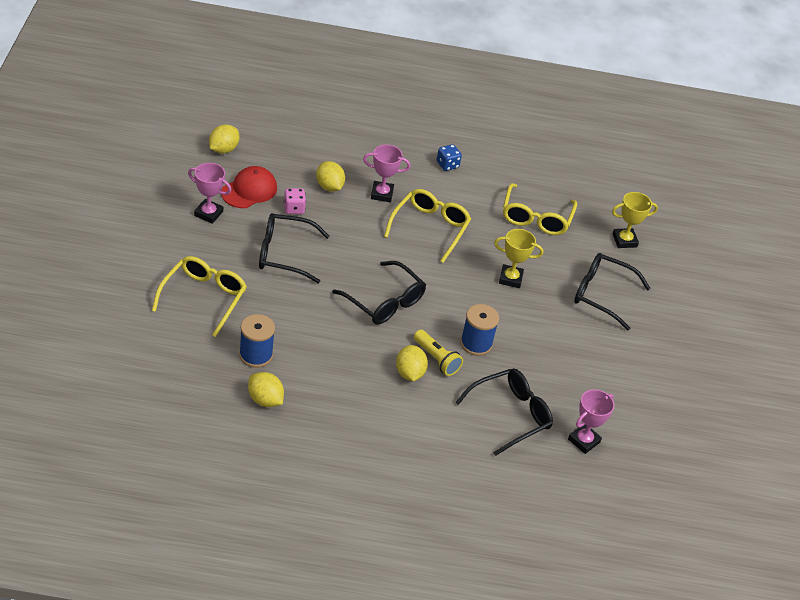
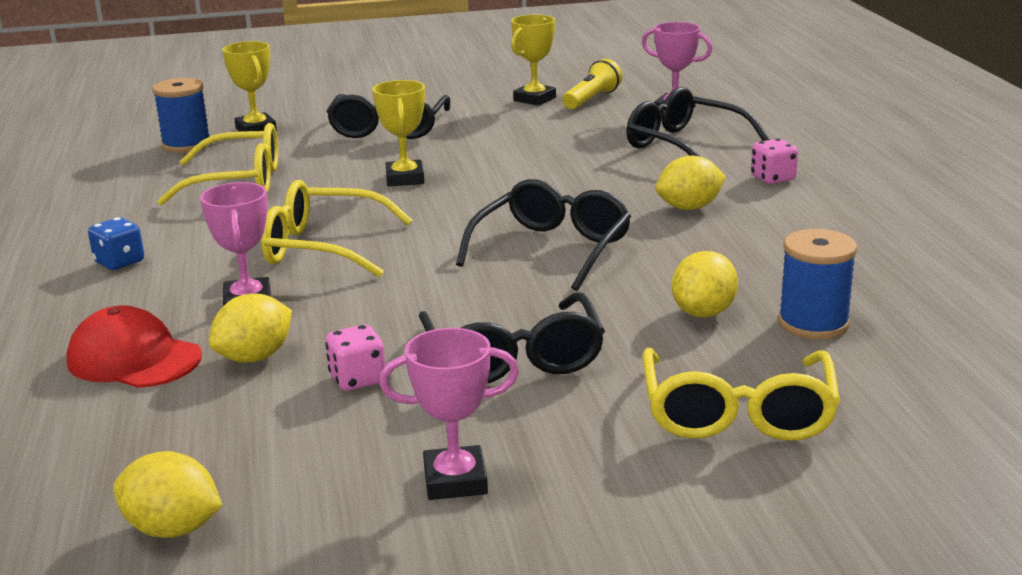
camera: 100 degrees left, 20 degrees down
yellow glasses [152,256,247,337] -> yellow glasses turned 90 degrees counterclockwise [643,348,840,441]
pink trophy [188,163,231,224] -> pink trophy turned 75 degrees clockwise [379,328,519,500]
red cap [221,166,277,208] -> red cap moved to [66,306,202,388]
yellow lemon [248,372,284,407] -> yellow lemon moved to [672,251,738,317]
yellow flashlight [414,330,463,376] -> yellow flashlight moved to [562,59,622,110]
blue spool [460,304,499,356] -> blue spool moved to [152,78,210,153]
none -> yellow trophy [511,15,556,106]
none -> pink dice [751,138,798,184]

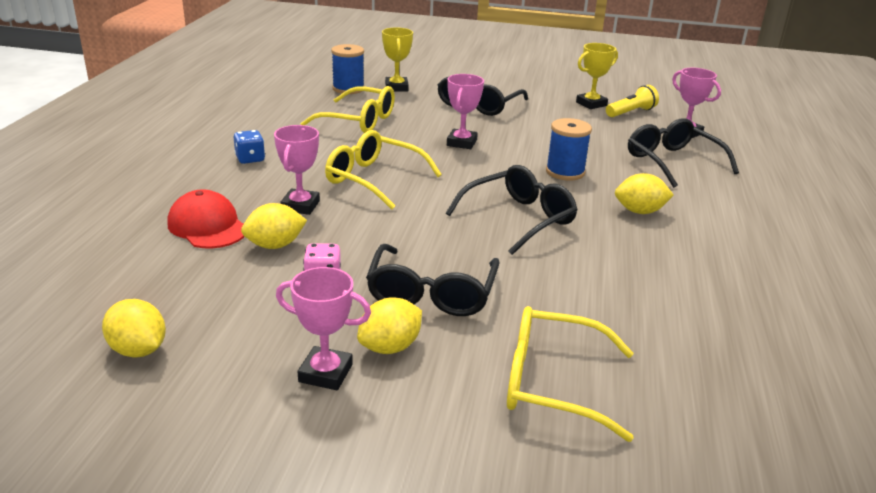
camera: 20 degrees right, 5 degrees up
yellow trophy [372,80,425,186] -> pink trophy [447,74,484,149]
yellow glasses [643,348,840,441] -> yellow glasses turned 75 degrees clockwise [507,306,633,442]
yellow lemon [672,251,738,317] -> yellow lemon moved to [357,297,422,354]
pink dice [751,138,798,184] -> none
blue spool [778,229,857,339] -> blue spool moved to [546,118,592,180]

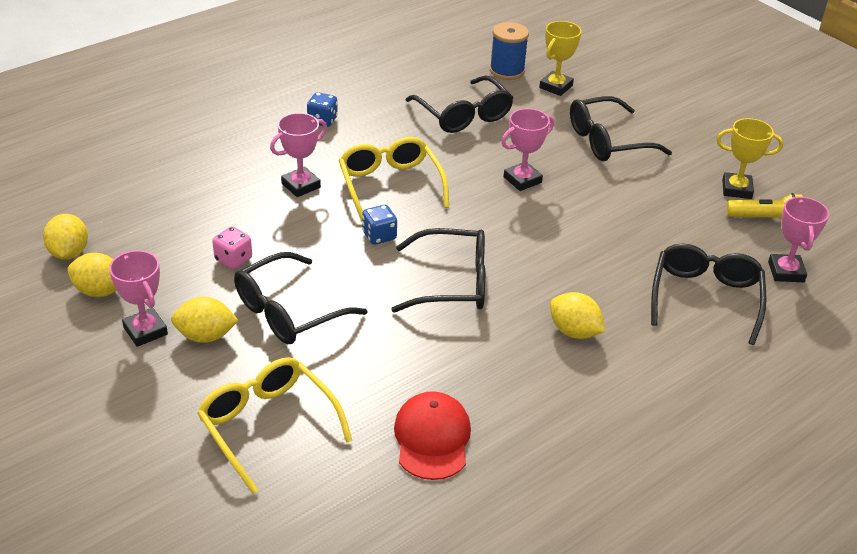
camera: 40 degrees right, 10 degrees up
red cap [168,190,245,249] -> red cap moved to [394,391,471,480]
yellow lemon [241,203,307,249] -> yellow lemon moved to [67,253,117,297]
yellow glasses [300,86,395,133] -> black glasses [406,75,514,133]
blue spool [546,118,592,180] -> none
none -> blue dice [362,205,397,245]

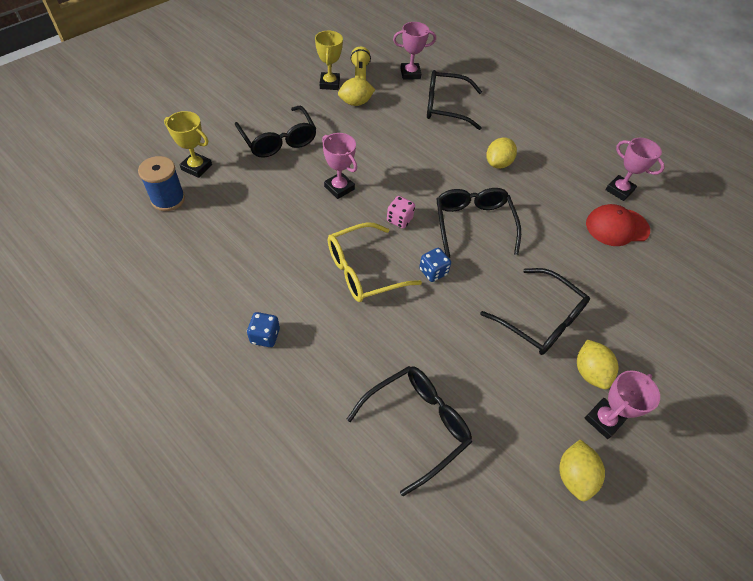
camera: 100 degrees left, 15 degrees up
yellow lemon [43,214,88,260] -> yellow lemon moved to [338,77,376,106]
yellow glasses [197,357,353,494] -> none
pink dice [212,226,252,269] -> pink dice moved to [387,196,415,228]
pink trophy [270,113,327,197] -> pink trophy moved to [605,138,665,201]
black glasses [406,75,514,133] -> black glasses moved to [346,366,472,496]

